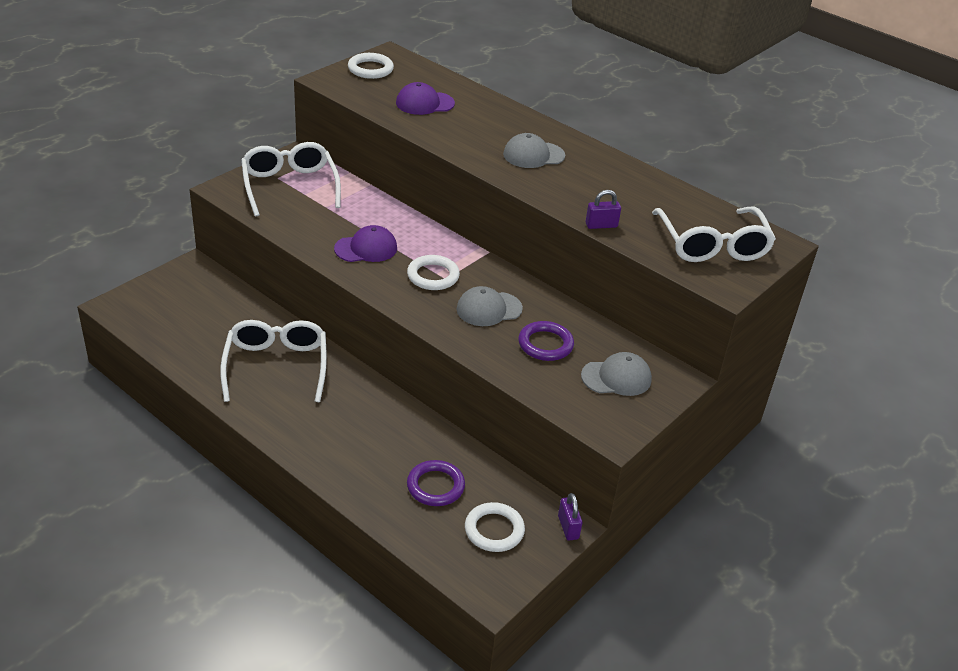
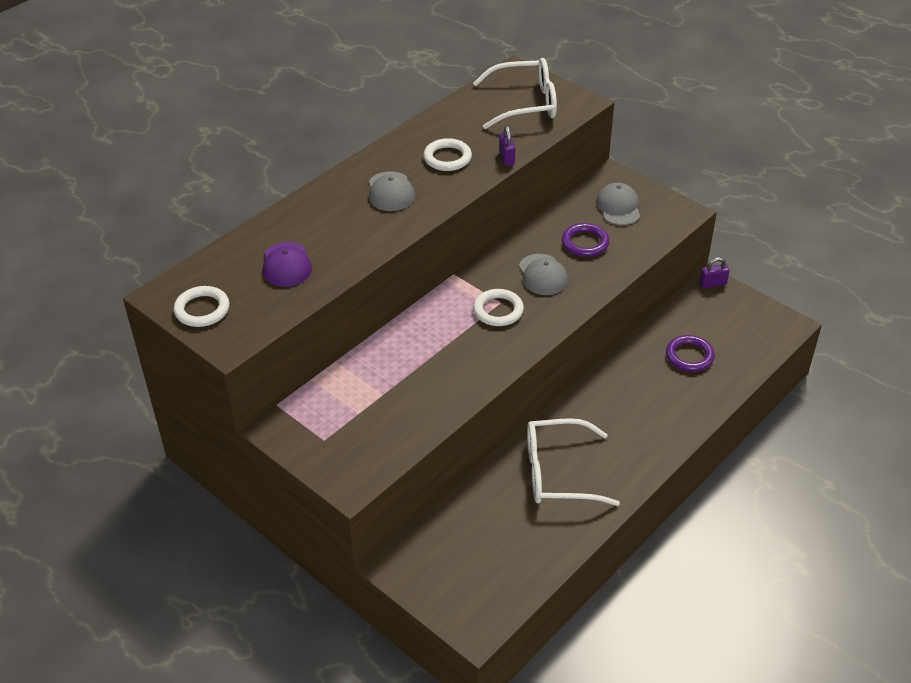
camera: 85 degrees left, 5 degrees up
white glasses [241,142,341,217] -> none
purple cap [334,225,397,262] -> none
white ring [465,502,525,552] -> white ring moved to [423,138,472,171]

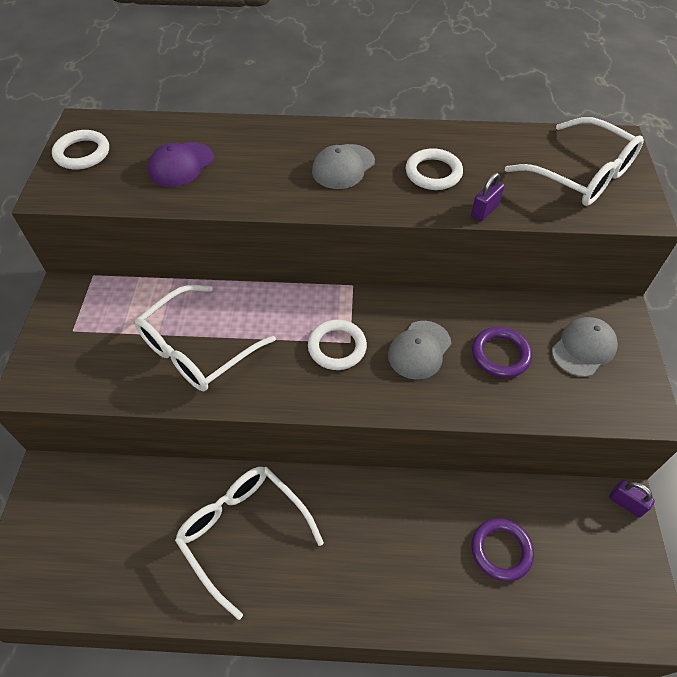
camera: 50 degrees right, 10 degrees up
none -> white glasses [135,285,276,391]

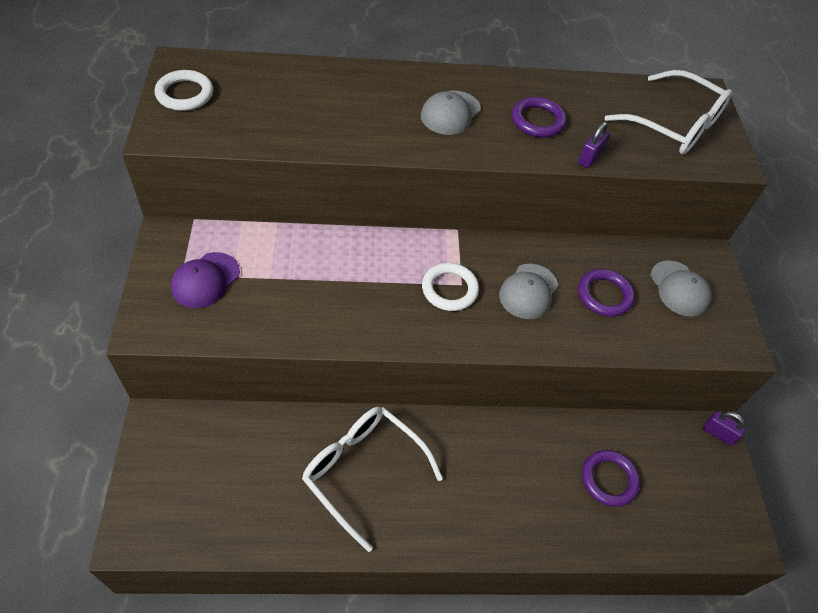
camera: 10 degrees left, 0 degrees up
white glasses [135,285,276,391] -> none
purple cap [148,142,214,187] -> purple cap moved to [171,252,240,308]
white ring [406,148,463,190] -> purple ring [512,97,567,137]
grey cap [552,317,618,377] -> grey cap turned 120 degrees clockwise [650,260,712,317]

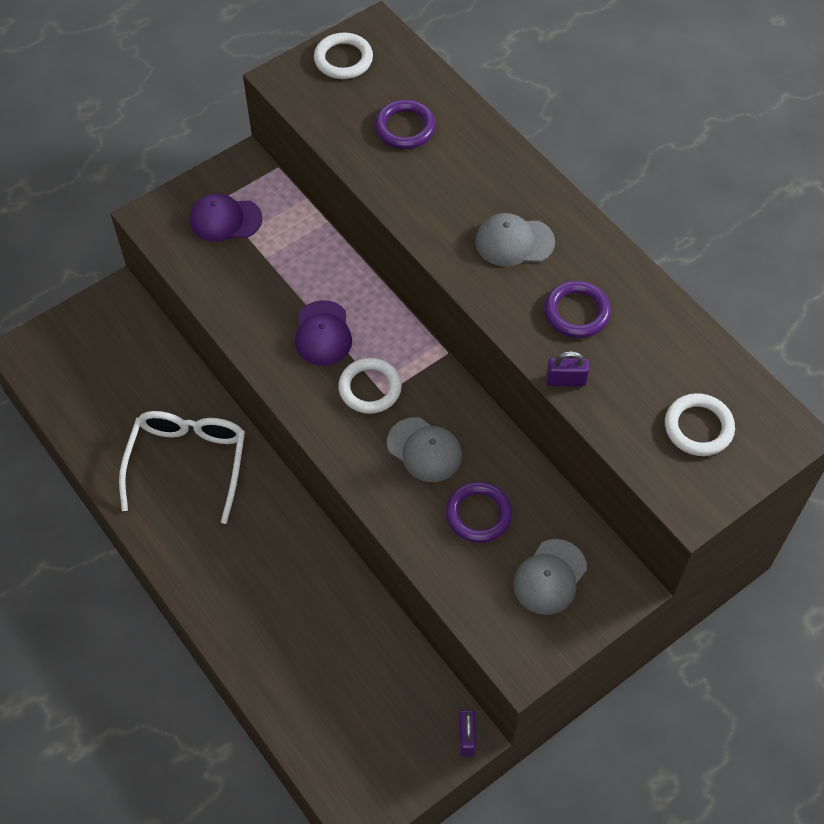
camera: 60 degrees right, 5 degrees up
grey cap [499,264,558,319] -> grey cap turned 135 degrees counterclockwise [387,417,462,482]
purple ring [582,450,640,507] -> purple ring moved to [375,100,436,149]
white glasses [605,70,733,154] -> white ring [665,393,735,456]
none -> purple cap [295,300,352,366]

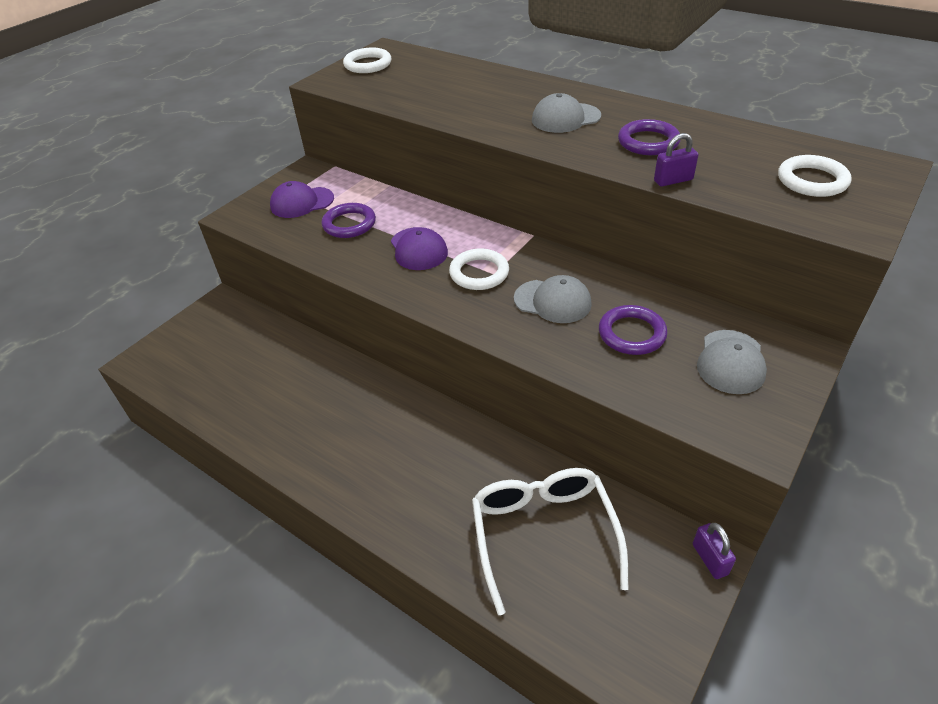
camera: 15 degrees left, 15 degrees down
white glasses [119,411,245,524] -> white glasses moved to [472,468,629,615]
purple ring [375,100,436,149] -> purple ring moved to [321,203,376,238]

